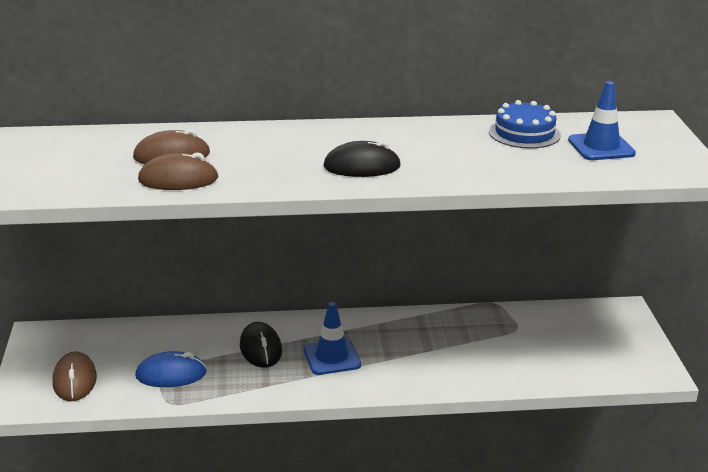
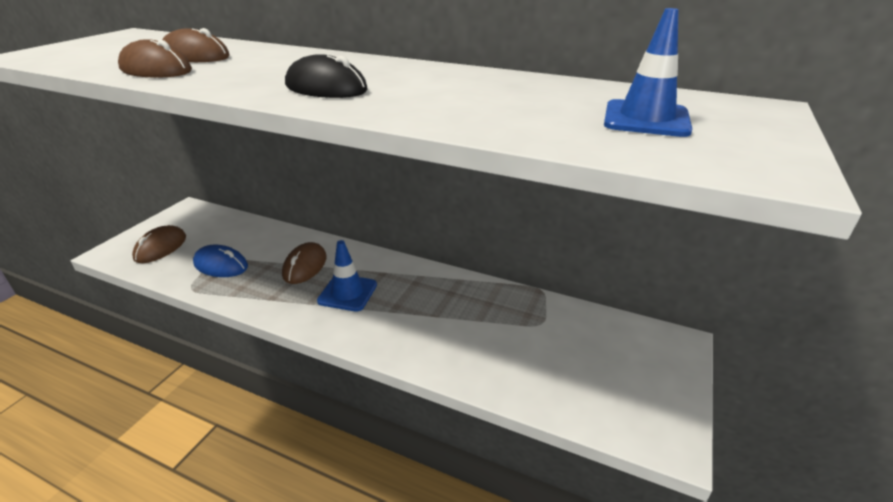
camera: 30 degrees right, 5 degrees up
black mouse [240,322,282,368] -> brown mouse [282,242,326,284]
blue cake [489,100,561,149] -> none

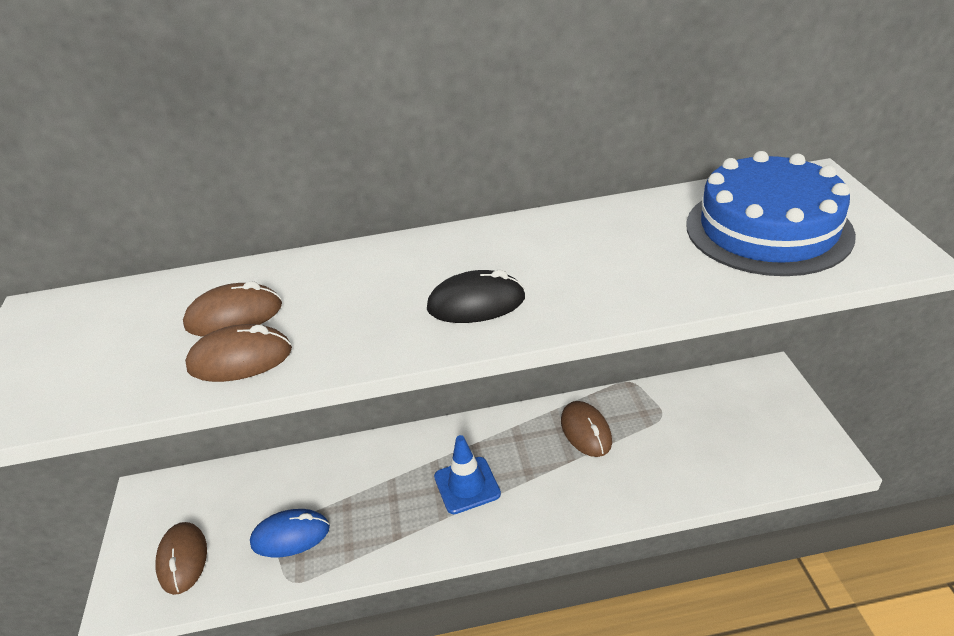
camera: 30 degrees left, 5 degrees up
brown mouse [282,242,326,284] -> brown mouse moved to [561,401,612,457]
blue traffic cone [604,8,692,137] -> blue cake [686,151,856,276]

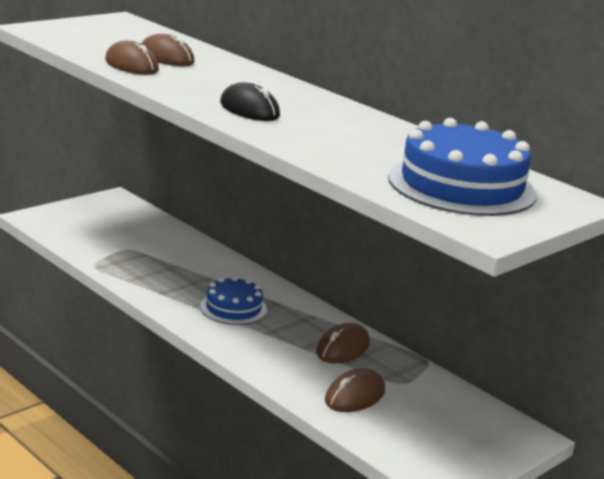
camera: 50 degrees right, 15 degrees down
brown mouse [155,522,207,595] -> brown mouse moved to [325,369,385,412]
blue mouse [250,509,330,557] -> none
blue traffic cone [434,435,501,514] -> blue cake [200,276,267,325]

